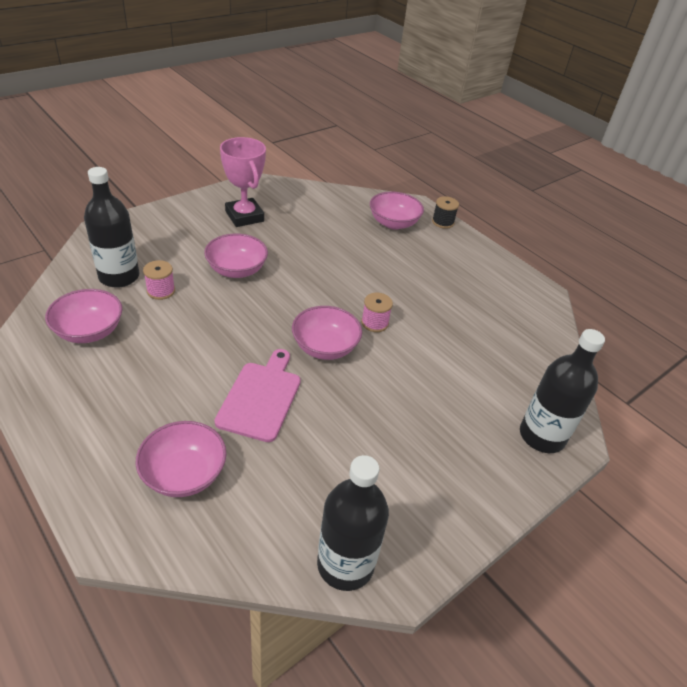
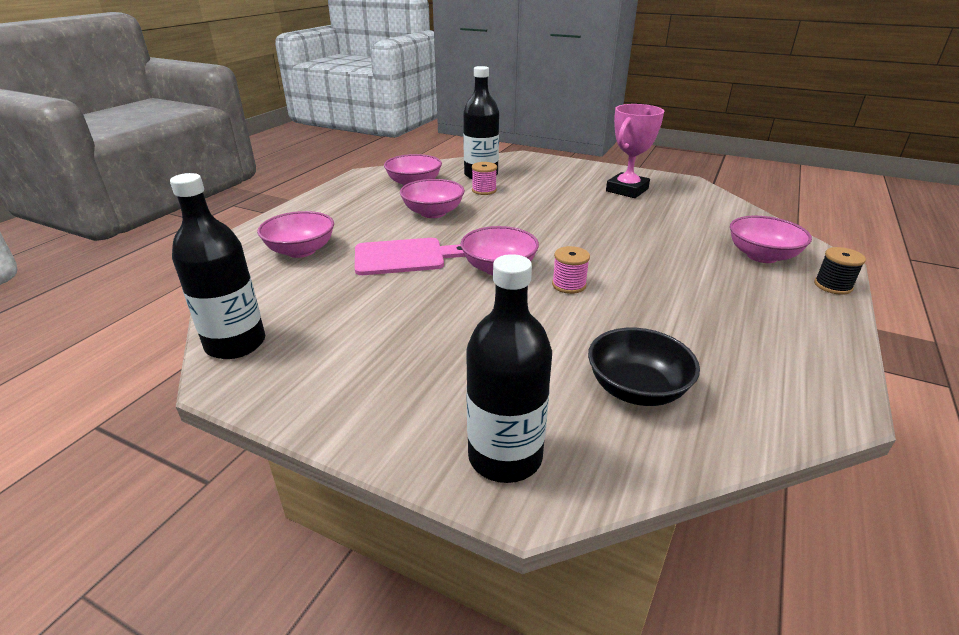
camera: 70 degrees right, 10 degrees down
pink bowl [204,233,268,278] -> pink bowl moved to [400,179,465,218]
none -> black bowl [588,328,700,406]

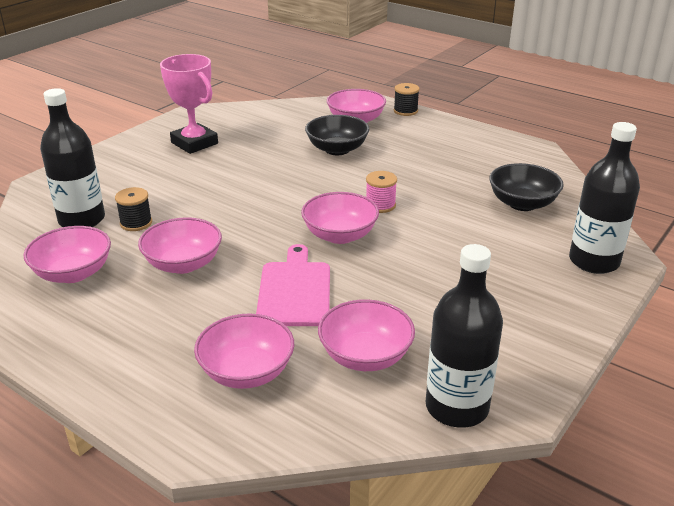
camera: 80 degrees left, 0 degrees up
pink spool [472,162,497,195] -> black spool [115,187,152,231]
none -> black bowl [305,115,369,155]
none -> pink bowl [318,299,415,371]

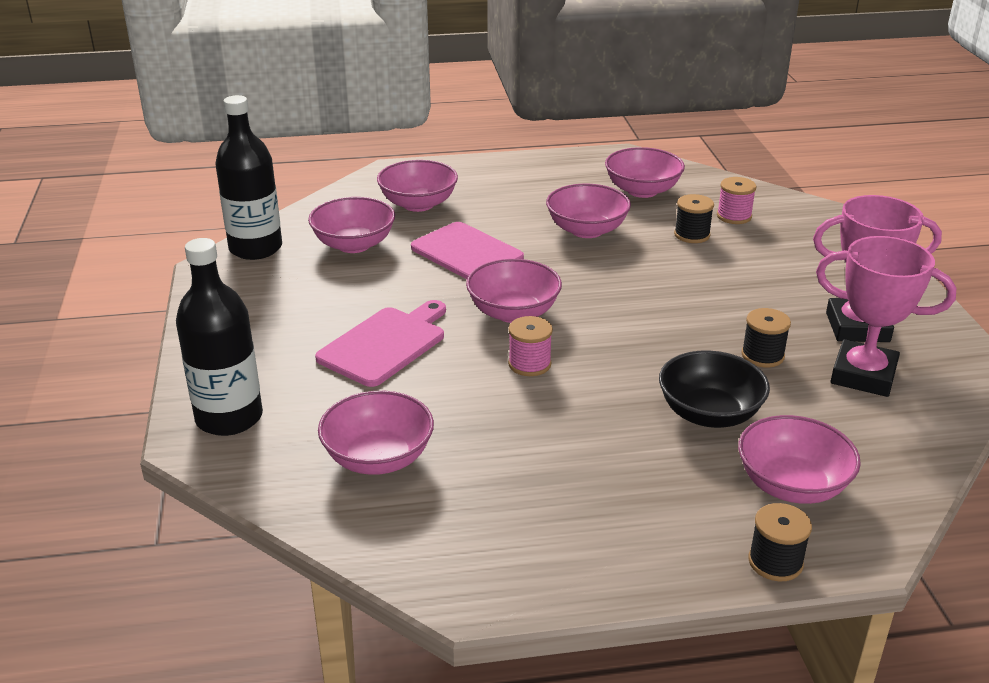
camera: 135 degrees right, 0 degrees up
black bottle [40,88,105,227] -> pink spool [717,177,756,224]
black bowl [489,163,564,211] -> pink bowl [318,391,434,475]
none -> pink cutting board [315,300,446,387]
none -> black spool [741,308,791,367]
none -> pink trophy [816,236,956,397]

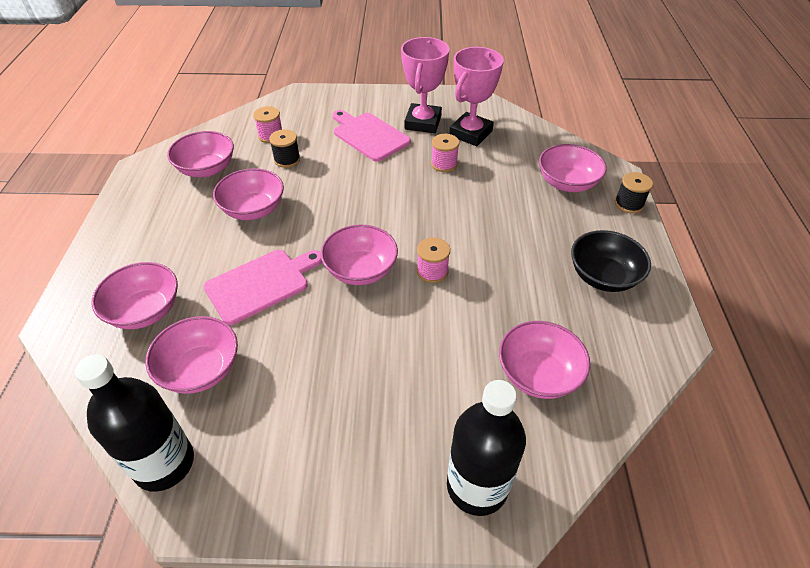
camera: 80 degrees left, 15 degrees up
pink cutting board [315,300,446,387] -> pink cutting board moved to [332,110,411,162]
black bowl [659,350,770,428] -> black bowl moved to [571,230,651,292]
black spool [741,308,791,367] -> pink spool [431,134,459,172]

